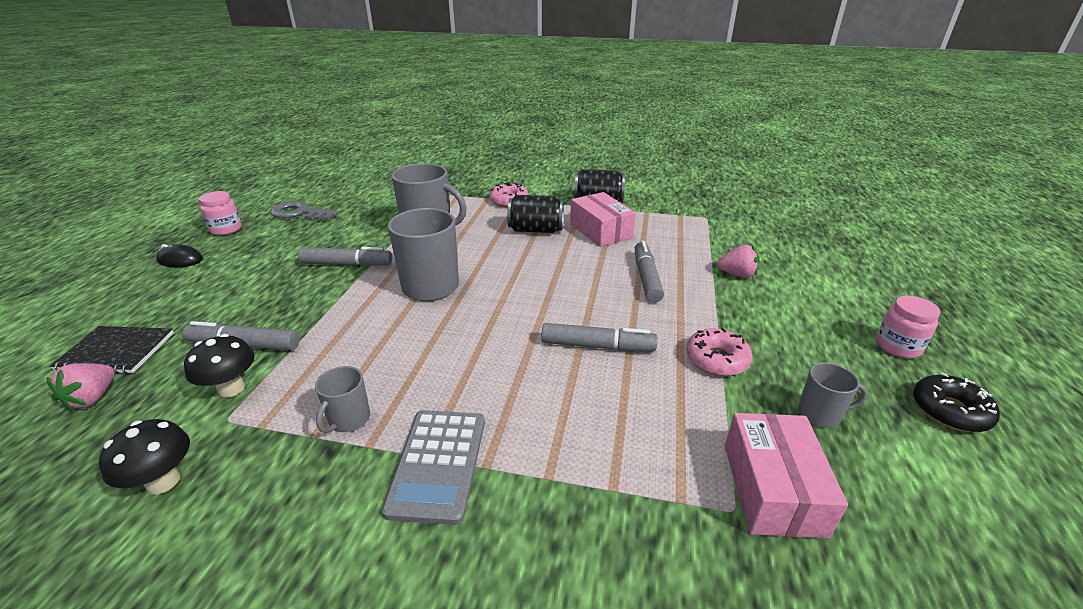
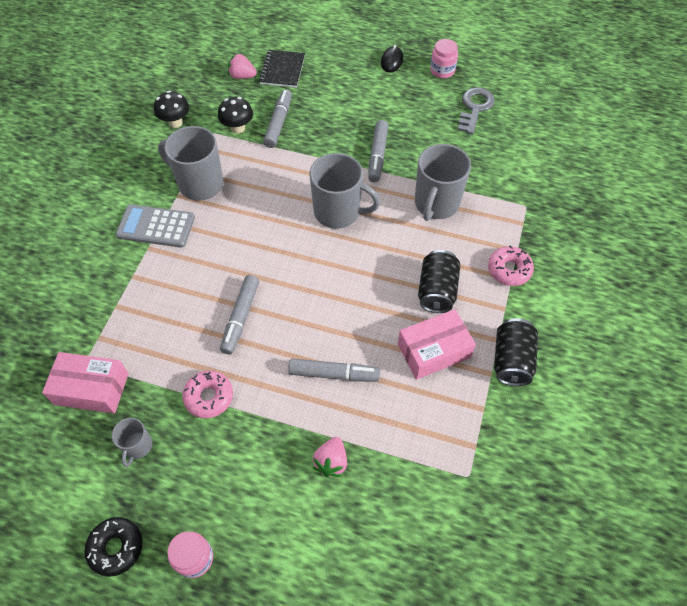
camera: 95 degrees right, 25 degrees up
grey mug [315,366,370,433] -> grey mug [158,126,223,201], size x1.95

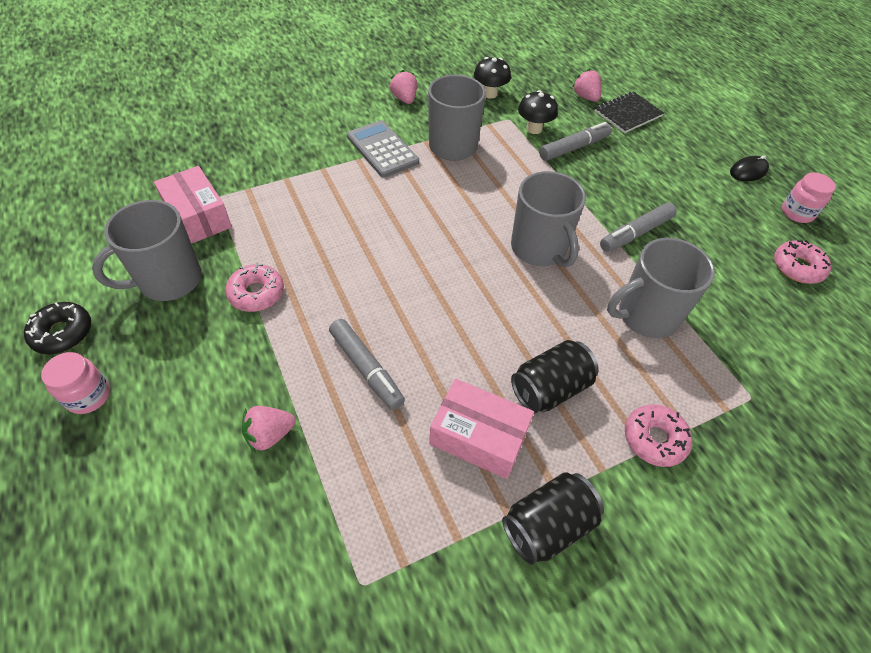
camera: 45 degrees right, 5 degrees down
grey mug [112,418,152,467] -> grey mug [92,200,202,301], size x1.95
grey marker [220,275,259,354] -> none
grey key [458,88,495,134] -> pink donut [774,240,831,284]
none -> pink strawberry [390,70,417,104]

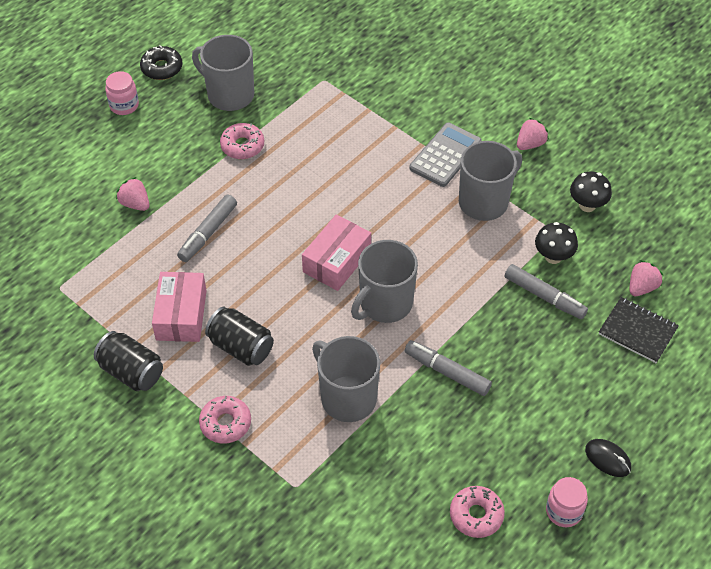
camera: 70 degrees right, 0 degrees up
pink box [154,166,232,244] -> pink box moved to [302,214,371,291]

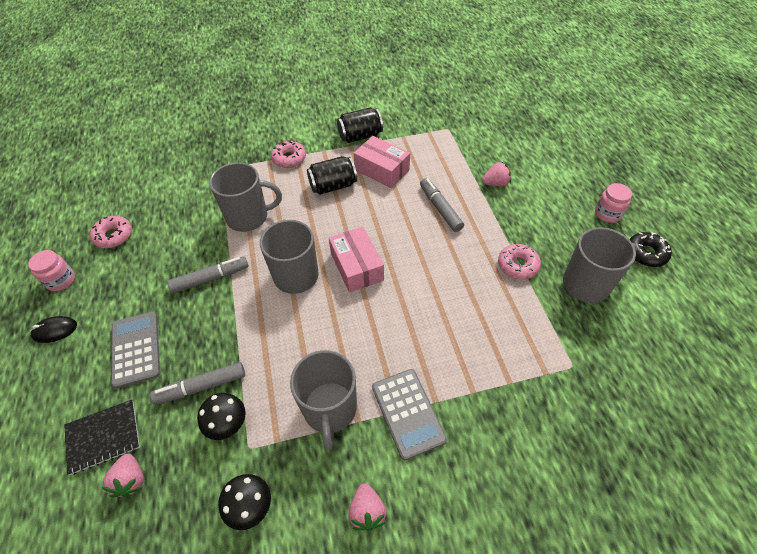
camera: 125 degrees right, 0 degrees up
none -> grey calculator [111,312,160,389]

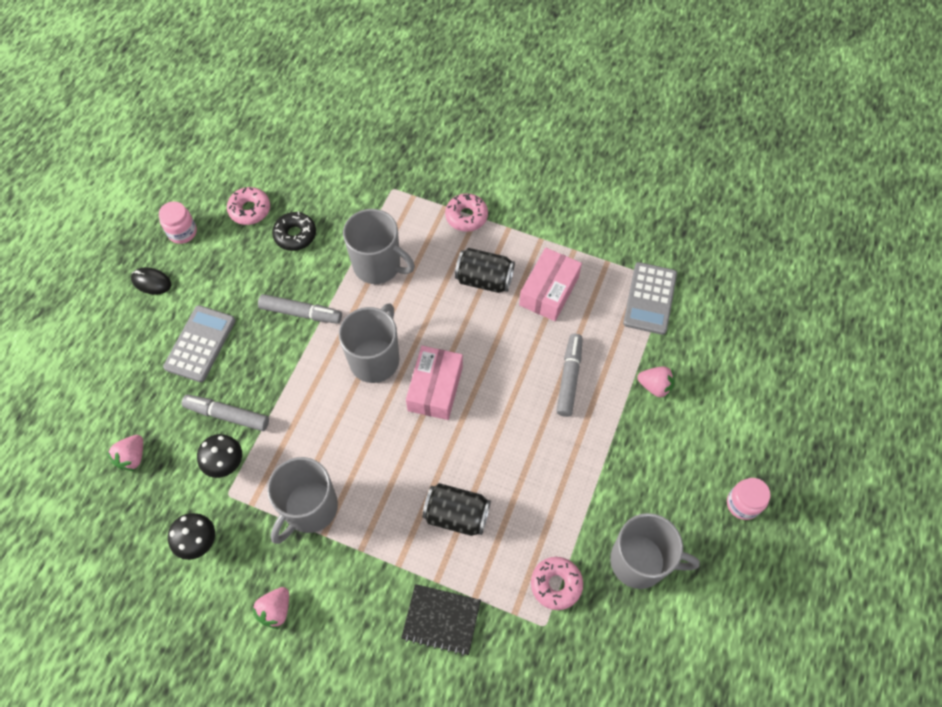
camera: 35 degrees right, 10 degrees up
black notebook [64,400,140,475] -> black notebook moved to [401,584,481,656]
black can [337,108,383,143] -> black can moved to [422,483,491,536]
pink box [354,136,410,188] -> pink box turned 45 degrees clockwise [519,247,582,321]
grey calculator [372,369,447,461] -> grey calculator moved to [623,262,677,335]
pink donut [498,244,541,280] -> pink donut moved to [531,557,583,610]
black donut [629,232,672,267] -> black donut moved to [272,212,316,251]

